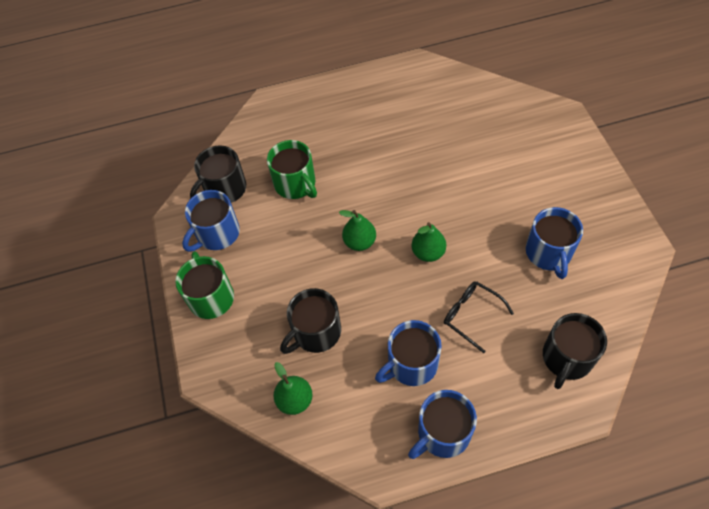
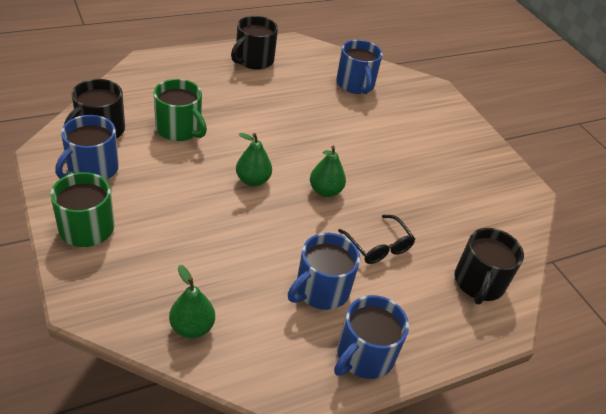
camera: 20 degrees left, 15 degrees down
black mug [280,288,341,354] -> black mug moved to [231,16,278,70]
black glasses [444,281,514,353] -> black glasses turned 150 degrees counterclockwise [338,215,415,264]
blue mug [526,207,583,279] -> blue mug moved to [336,40,382,94]

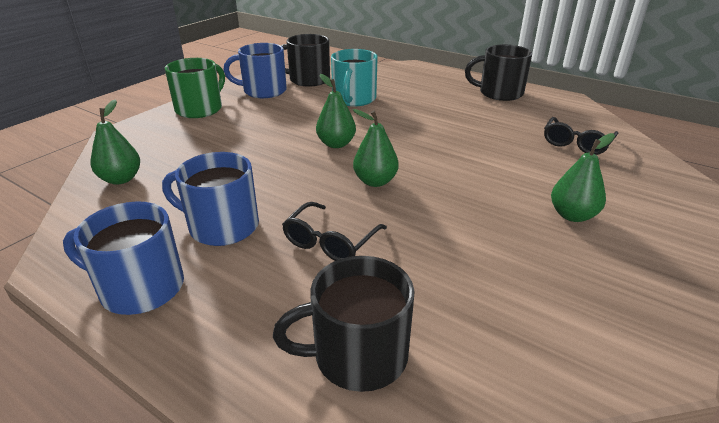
camera: 65 degrees right, 10 degrees down
green mug [154,79,207,141] -> turquoise mug [331,49,378,106]
blue mug [336,40,382,94] -> black glasses [544,117,618,155]
none -> green pear [551,133,615,222]

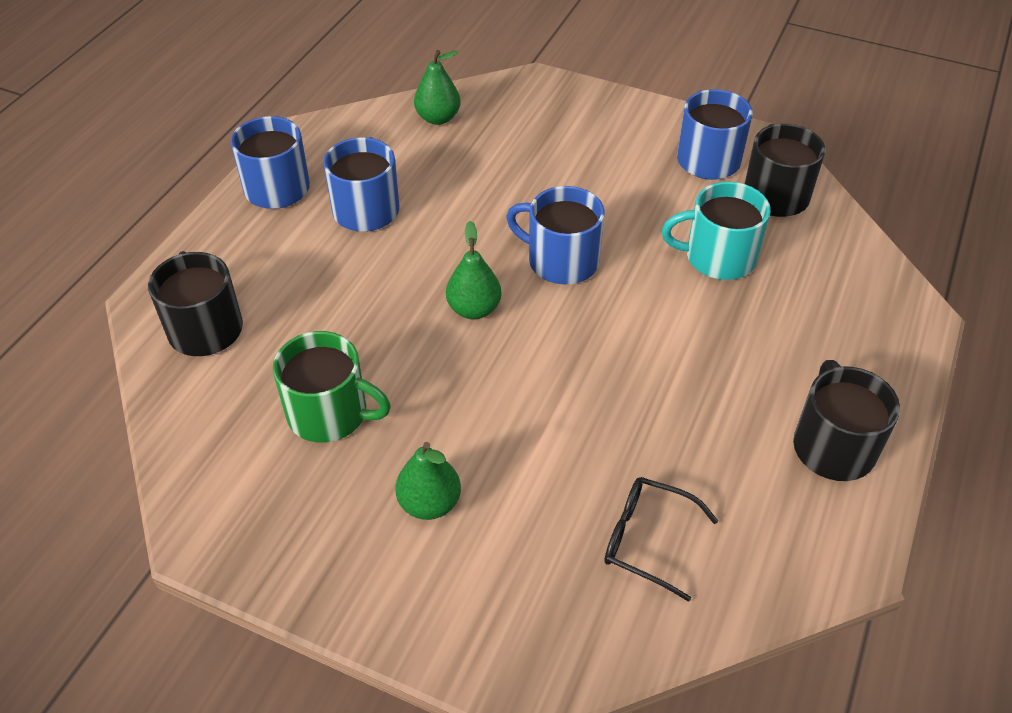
camera: 80 degrees right, 15 degrees up
green mug [165,58,225,118] -> green mug moved to [273,331,391,443]
black glasses [282,202,387,261] -> none
green pear [316,74,356,148] -> blue mug [506,186,605,285]

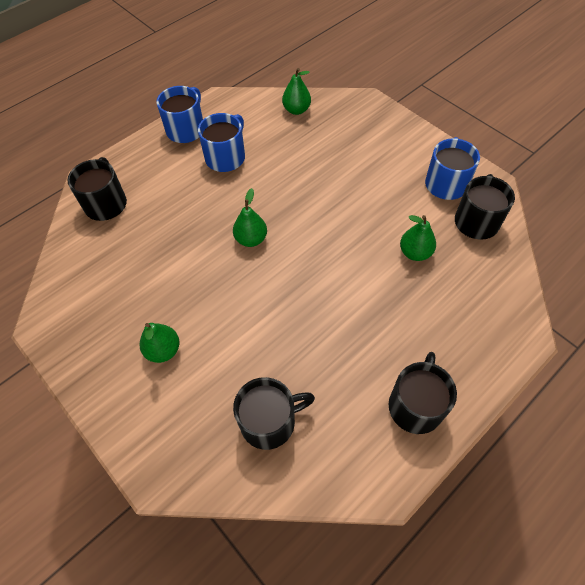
camera: 25 degrees right, 10 degrees up
green mug [273,331,391,443] -> none
blue mug [506,186,605,285] -> none
black glasses [604,477,718,602] -> black mug [233,377,315,450]
turquoise mug [662,182,771,280] -> green pear [400,215,436,261]

